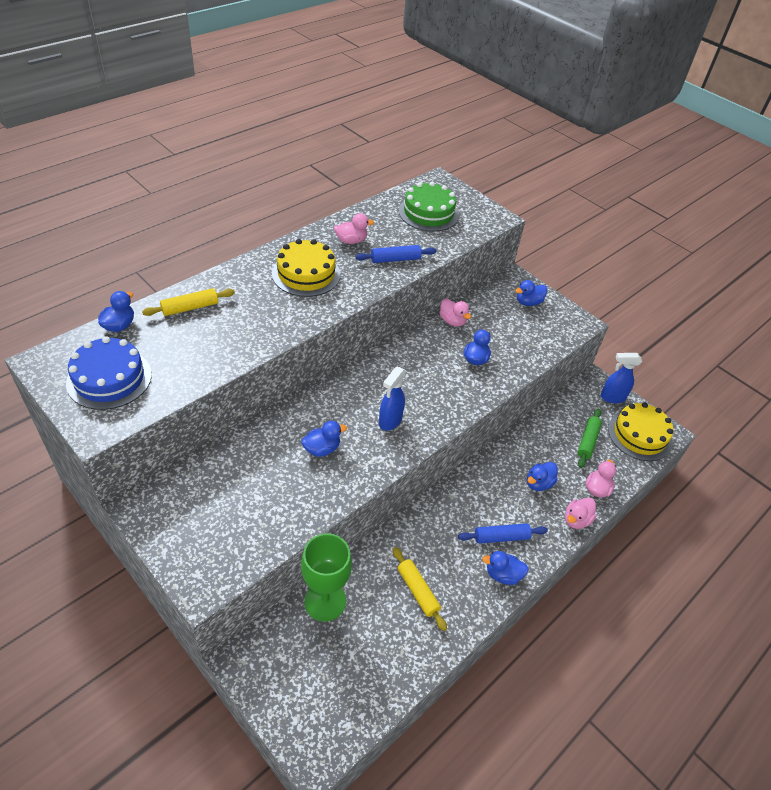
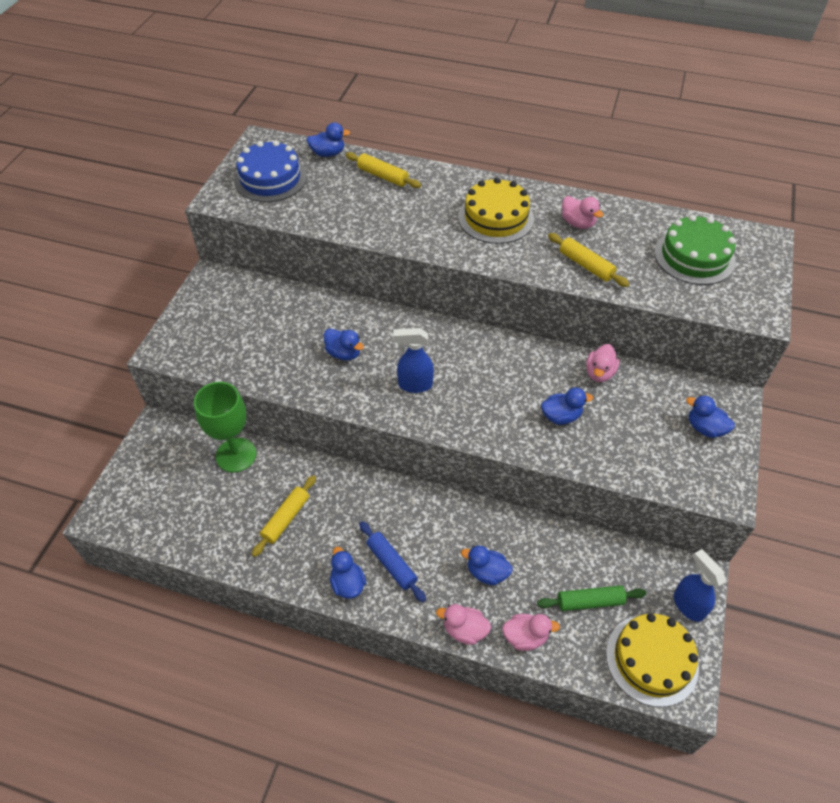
camera: 65 degrees right, 5 degrees up
blue rolling pin [356,245,436,263] -> yellow rolling pin [548,233,629,287]

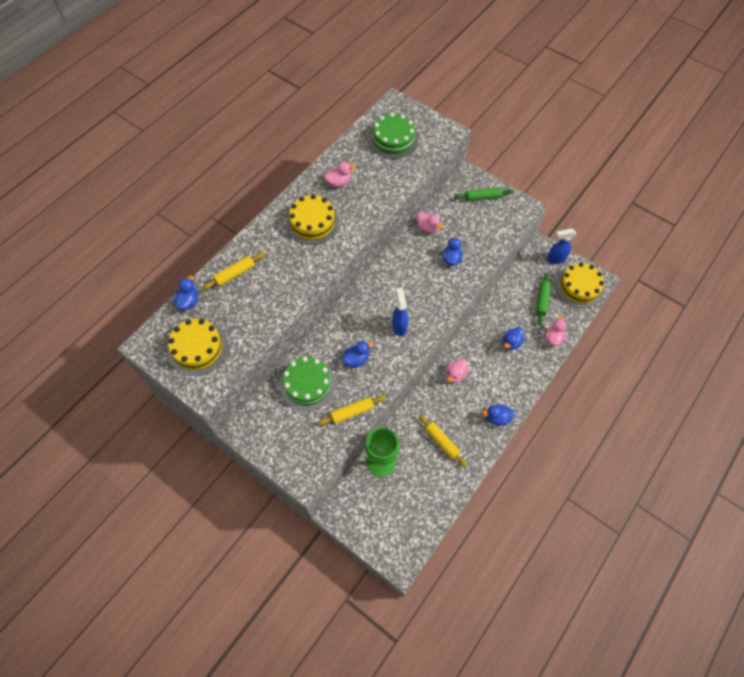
camera: 70 degrees left, 10 degrees up
blue cake [234,140,307,202] -> yellow cake [168,319,228,376]
blue rolling pin [359,521,426,602] -> none
blue spray bottle [393,328,434,393] -> blue spray bottle turned 150 degrees clockwise [392,288,409,336]
pink duck [436,604,491,645] -> pink duck moved to [446,358,469,383]
yellow rolling pin [548,233,629,287] -> yellow rolling pin moved to [318,395,386,425]
blue duck [686,395,735,438] -> green rolling pin [454,187,514,201]
none -> green cake [280,357,336,411]

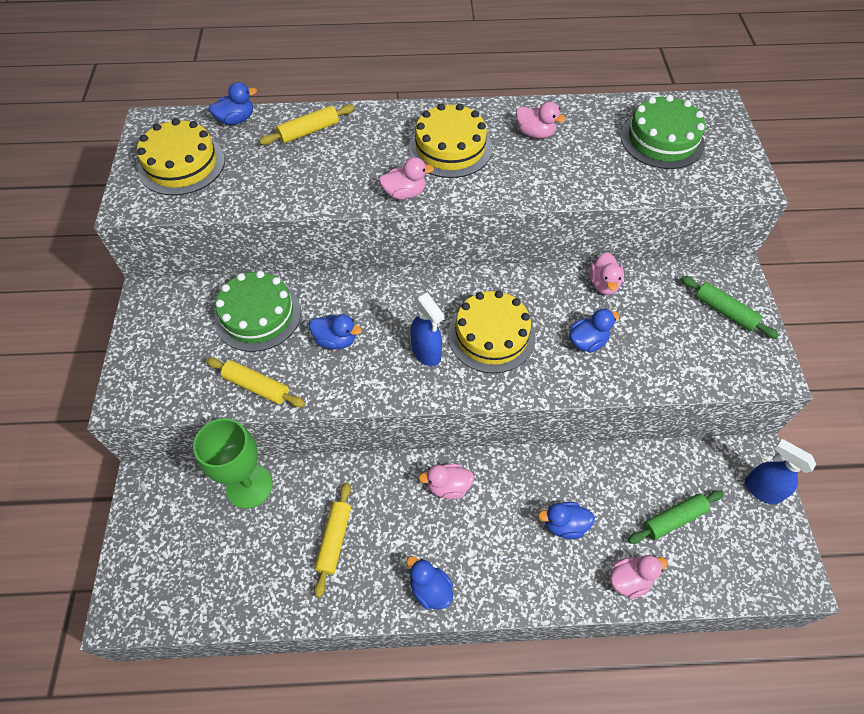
camera: 50 degrees right, 5 degrees down
yellow rolling pin [202,252,265,290] -> yellow rolling pin turned 45 degrees counterclockwise [259,104,355,145]
blue spray bottle [392,288,409,336] -> blue spray bottle turned 105 degrees clockwise [411,292,445,366]
yellow cake [556,263,604,308] -> yellow cake moved to [448,290,536,373]
none -> pink duck [379,157,434,200]

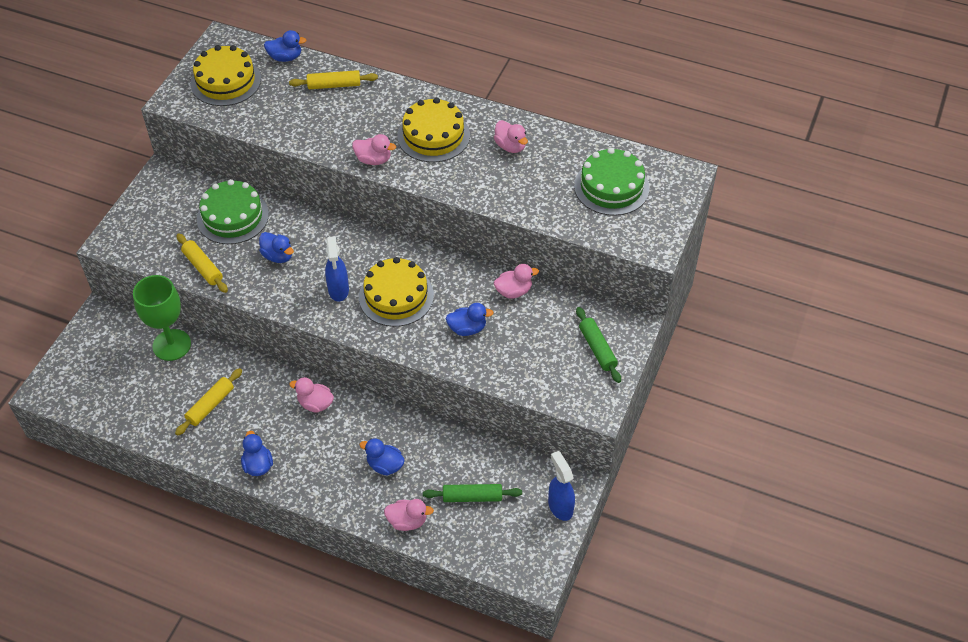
camera: 25 degrees right, 5 degrees down
pink duck [589,252,624,295] -> pink duck turned 135 degrees counterclockwise [494,264,539,299]

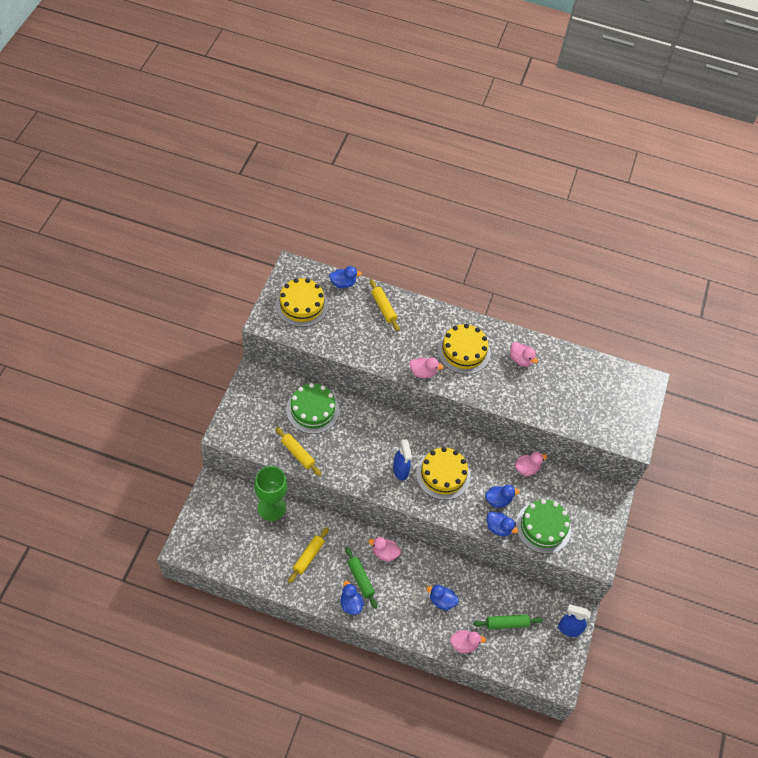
camera: 10 degrees left, 5 degrees up
blue duck [259,232,294,263] -> blue duck moved to [487,512,518,537]
yellow rolling pin [289,70,378,89] -> yellow rolling pin turned 75 degrees clockwise [370,279,400,331]
blue spray bottle [548,451,575,521] -> blue spray bottle turned 45 degrees counterclockwise [558,604,591,637]
green cake [574,148,649,216] -> green cake moved to [516,499,571,554]
green rolling pin [576,307,621,383] -> green rolling pin moved to [345,547,377,609]

